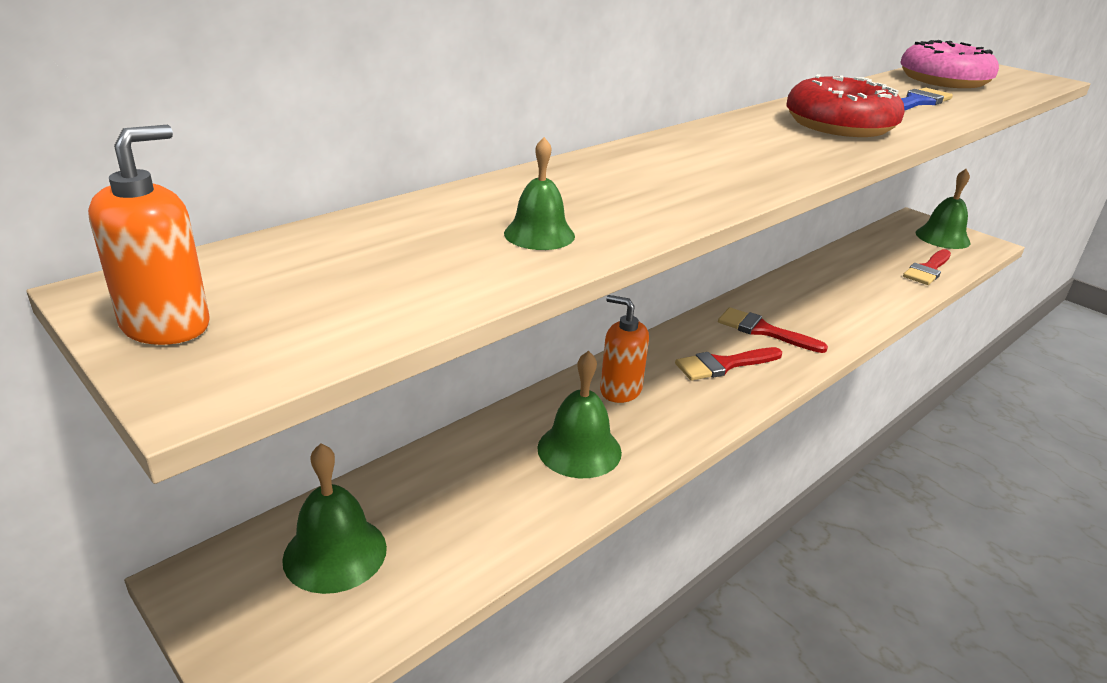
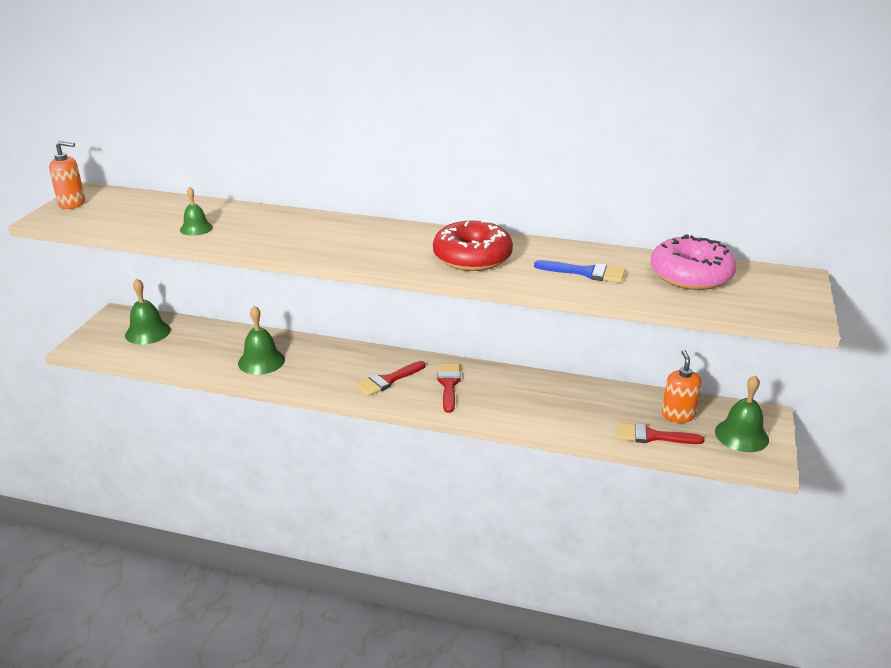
camera: 60 degrees right, 0 degrees up
orange soap dispenser [600,295,649,403] -> orange soap dispenser moved to [662,350,702,423]
red brush [675,347,782,381] -> red brush turned 75 degrees counterclockwise [356,361,426,396]

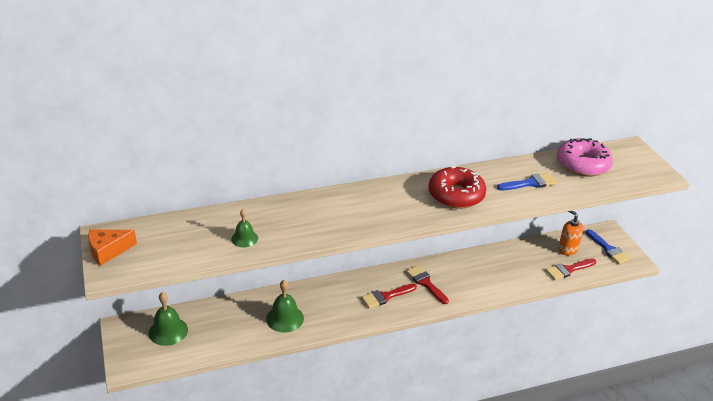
camera: 35 degrees left, 5 degrees up
orange soap dispenser [49,141,85,209] -> orange cheese [88,230,137,266]
red brush [356,361,426,396] -> red brush turned 45 degrees clockwise [361,283,417,308]
green bell [715,375,769,452] -> blue brush [586,229,630,264]

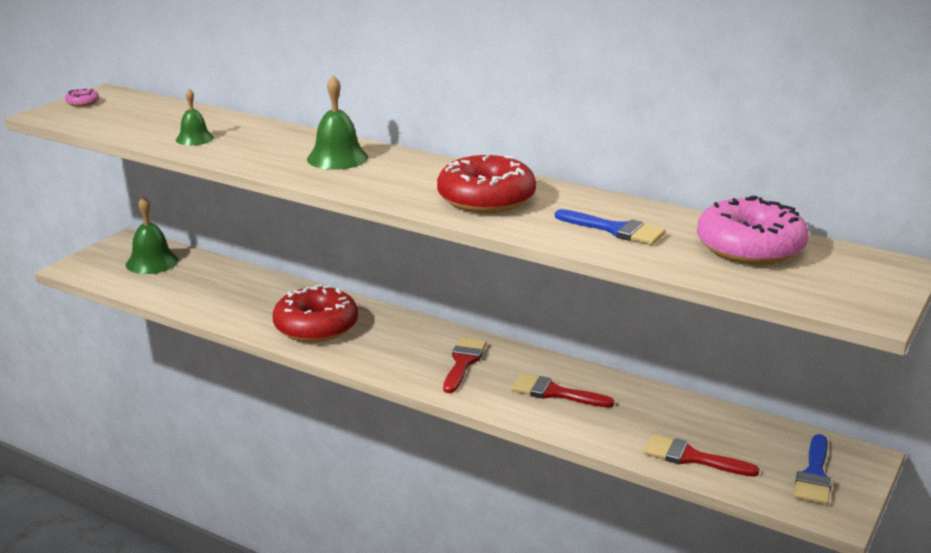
camera: 50 degrees right, 10 degrees down
orange cheese [88,230,137,266] -> pink donut [65,89,99,107]
green bell [266,280,304,333] -> green bell moved to [307,75,368,170]
red brush [361,283,417,308] -> red brush moved to [511,374,614,408]
orange soap dispenser [558,211,584,255] -> none
none -> red donut [272,284,358,342]

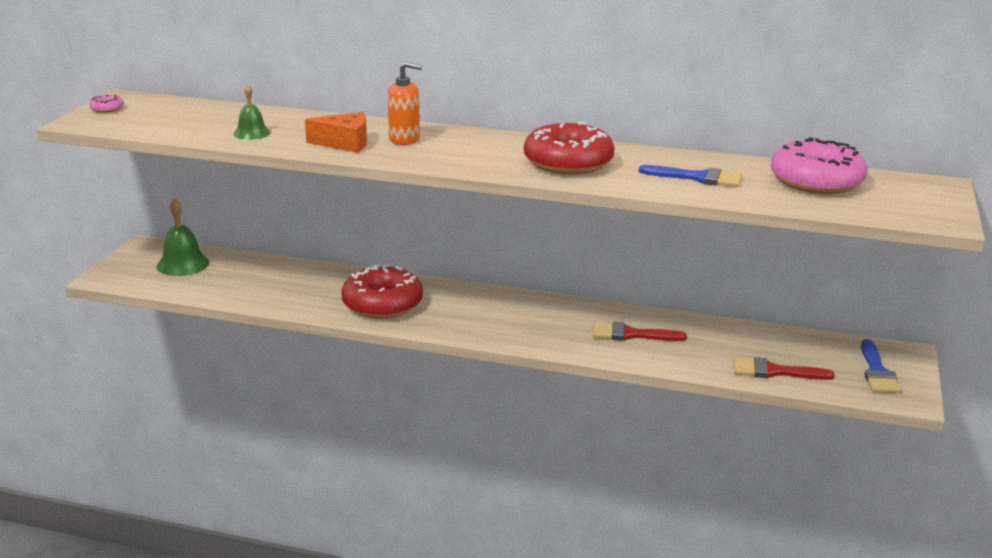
camera: 15 degrees left, 0 degrees up
green bell [307,75,368,170] -> orange soap dispenser [388,62,422,145]
red brush [443,337,487,393] -> none
none -> orange cheese [305,112,367,153]

